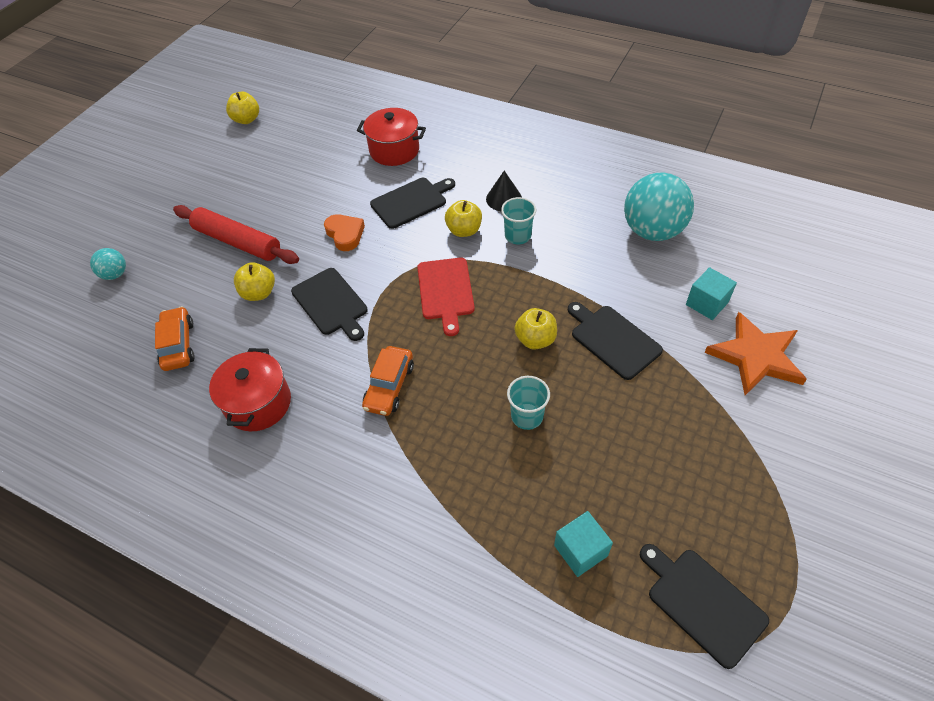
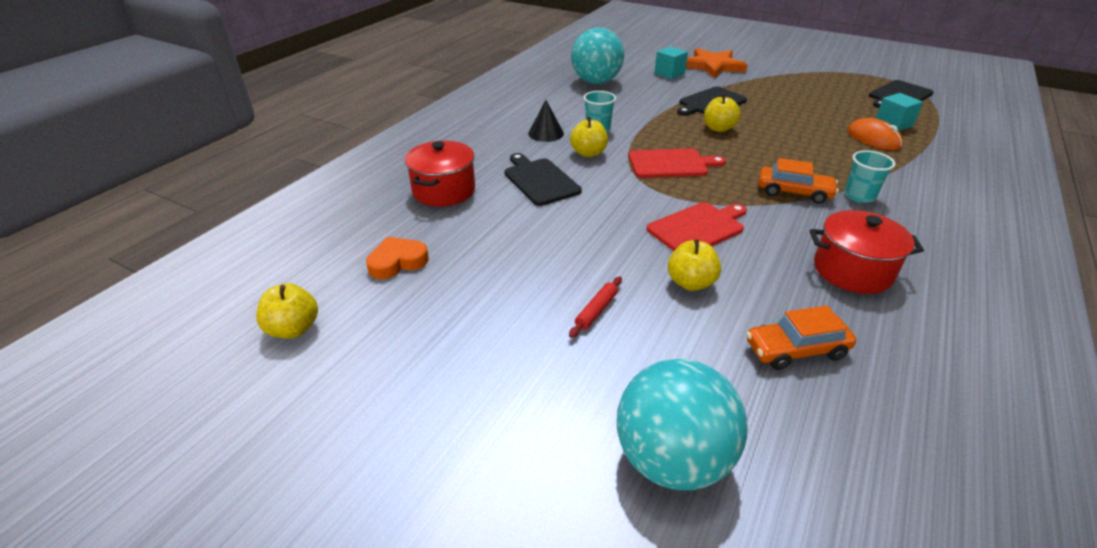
camera: 90 degrees left, 15 degrees down
turquoise ball [90,248,126,280] -> turquoise ball [617,359,748,491], size x2.08
red rolling pin [173,205,299,264] -> red rolling pin [569,277,622,338], size x0.44
black cutting board [291,268,368,341] -> red cutting board [647,202,747,251]
orange heart [324,214,365,251] -> orange heart moved to [366,237,429,279]
turquoise cup [507,376,550,430] -> turquoise cup moved to [844,150,896,203]
none -> orange mouse [848,118,903,150]

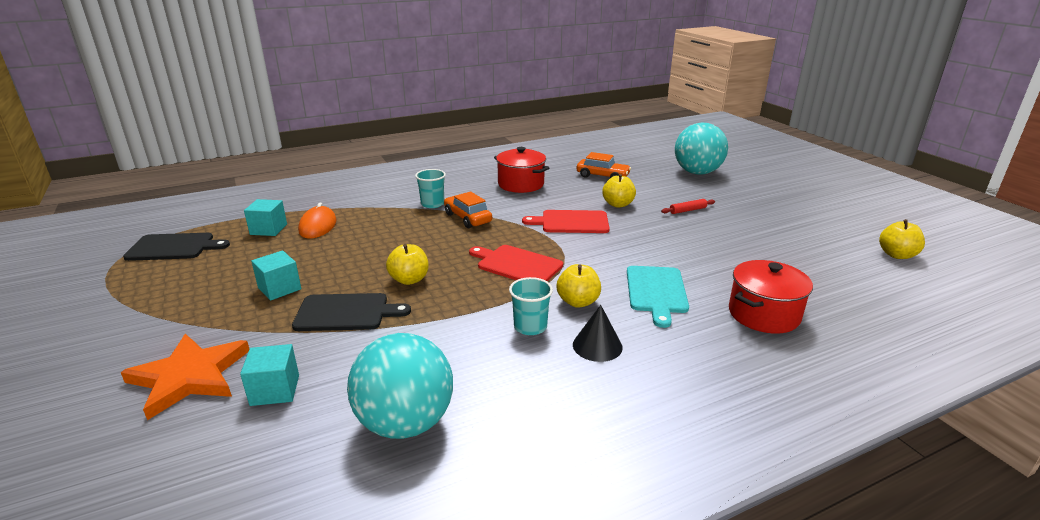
camera: 145 degrees left, 10 degrees down
orange heart [366,237,429,279] -> none
black cutting board [504,153,582,206] -> turquoise cutting board [627,266,689,328]
none -> turquoise cube [251,250,301,301]

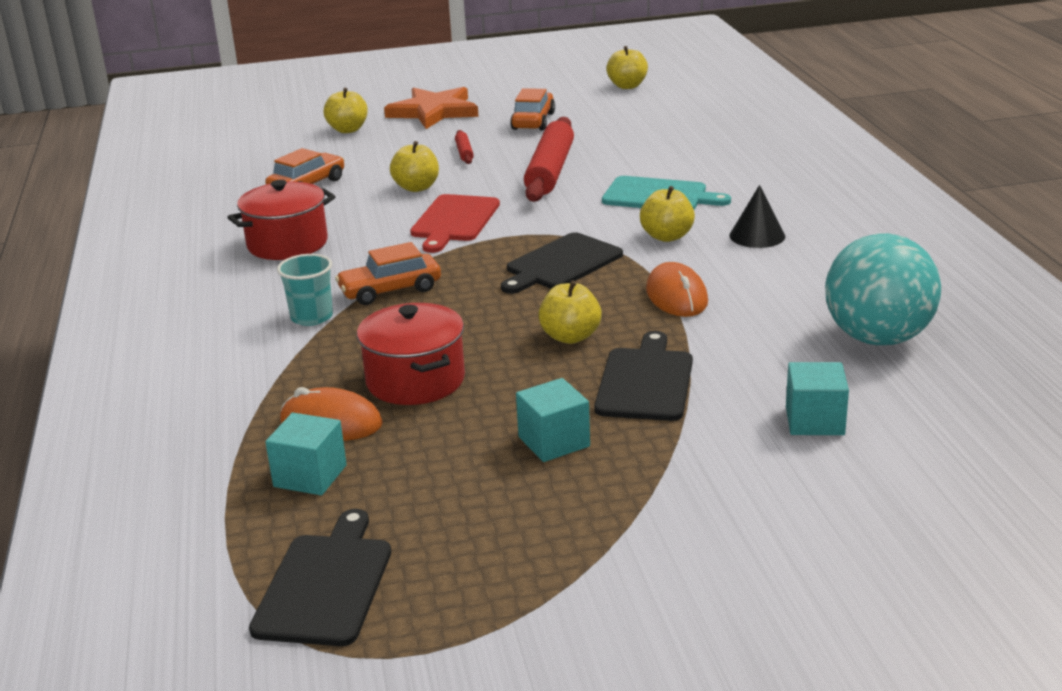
camera: 75 degrees left, 0 degrees up
orange star [121,334,249,420] -> orange star moved to [384,87,479,129]
red cutting board [469,245,563,281] -> black cutting board [501,232,623,294]
turquoise cup [509,277,553,335] -> none
turquoise ball [675,123,728,175] -> yellow apple [324,88,368,133]
red pot [729,260,813,333] -> red pot moved to [357,303,465,405]
none -> orange car [510,88,555,130]
none -> red rolling pin [524,117,574,202]
none -> orange mouse [646,262,708,317]

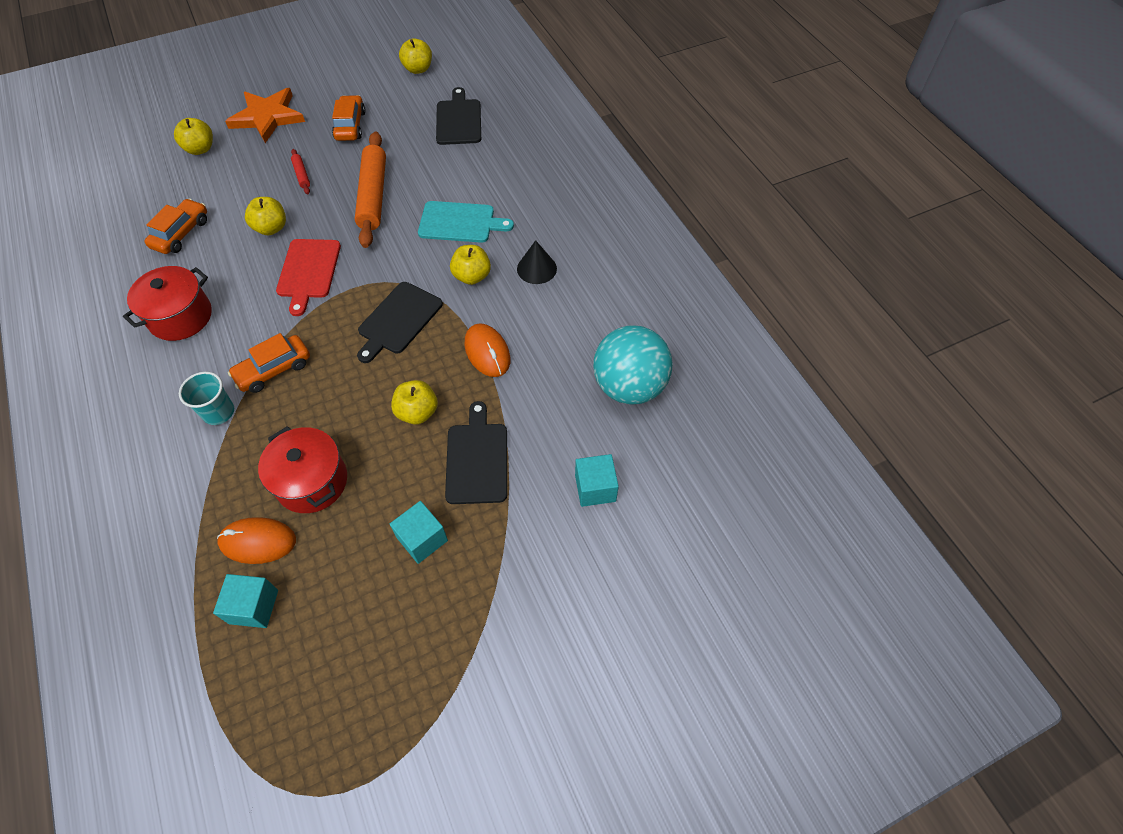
camera: 15 degrees left, 30 degrees up
black cutting board [249,509,391,646] -> black cutting board moved to [436,87,481,145]
red rolling pin [524,117,574,202] -> orange rolling pin [355,132,386,248]

